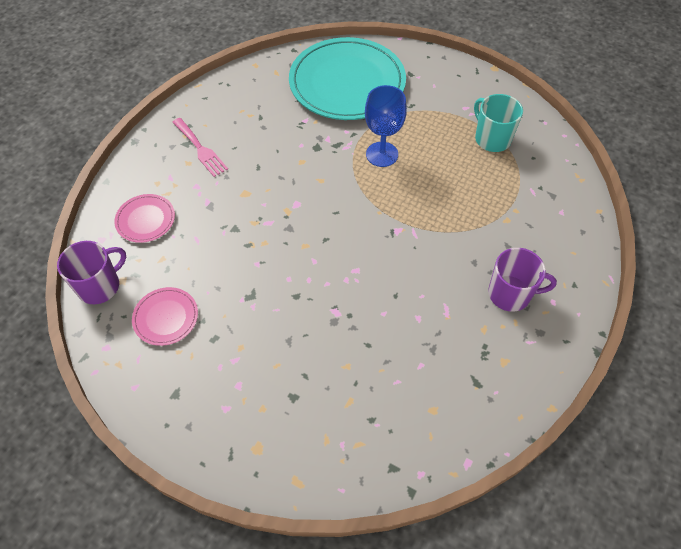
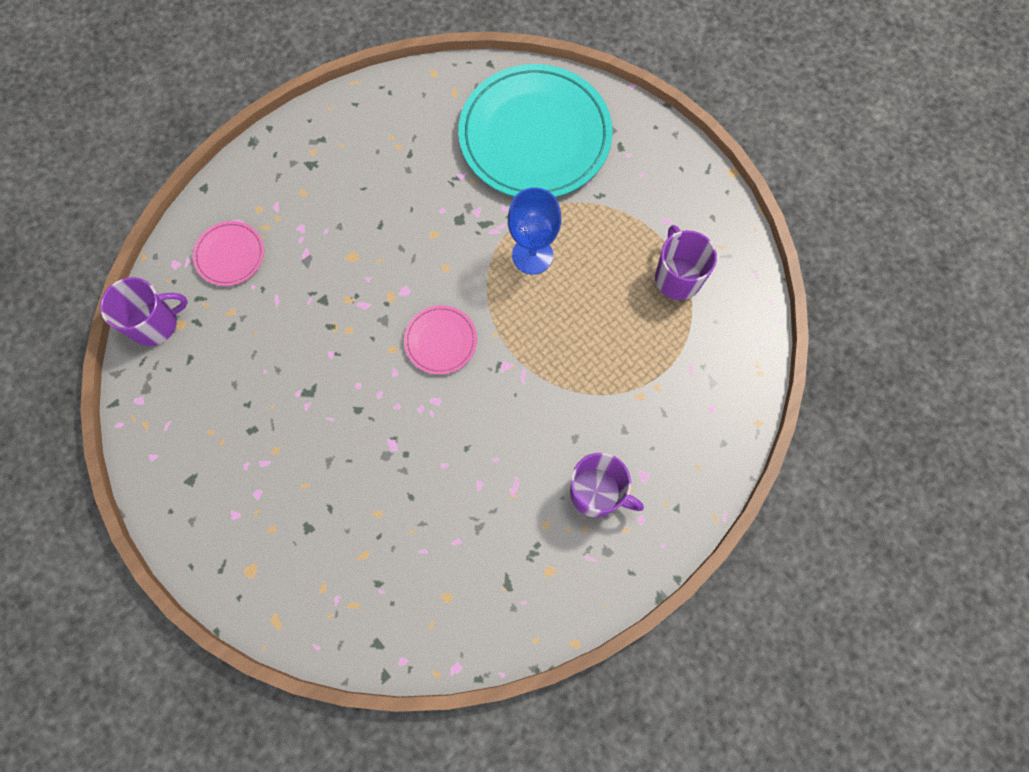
camera: 20 degrees right, 15 degrees up
pink plate [132,287,198,346] -> pink plate moved to [404,305,477,375]
pink fork [172,118,228,177] -> none
turquoise mug [474,94,523,152] -> purple mug [655,225,717,300]

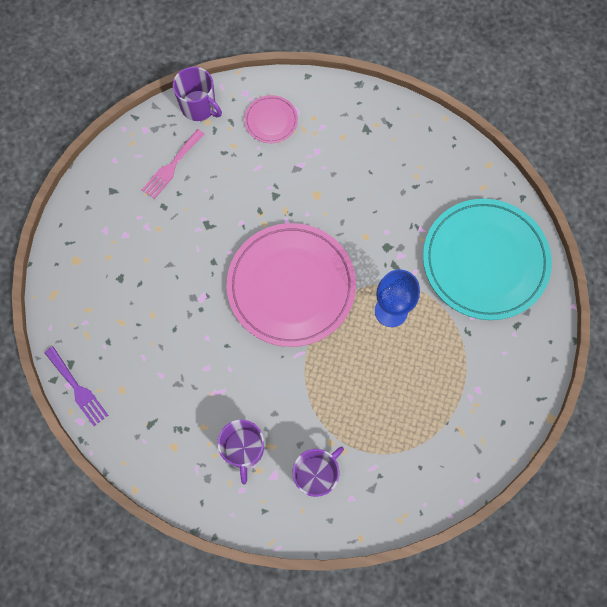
camera: 60 degrees right, 0 degrees up
pink plate [404,305,477,375] -> pink plate [227,223,356,347], size x2.26
purple mug [655,225,717,300] -> purple mug moved to [293,447,344,497]
none -> purple fork [44,346,108,426]
none -> pink fork [142,129,205,199]

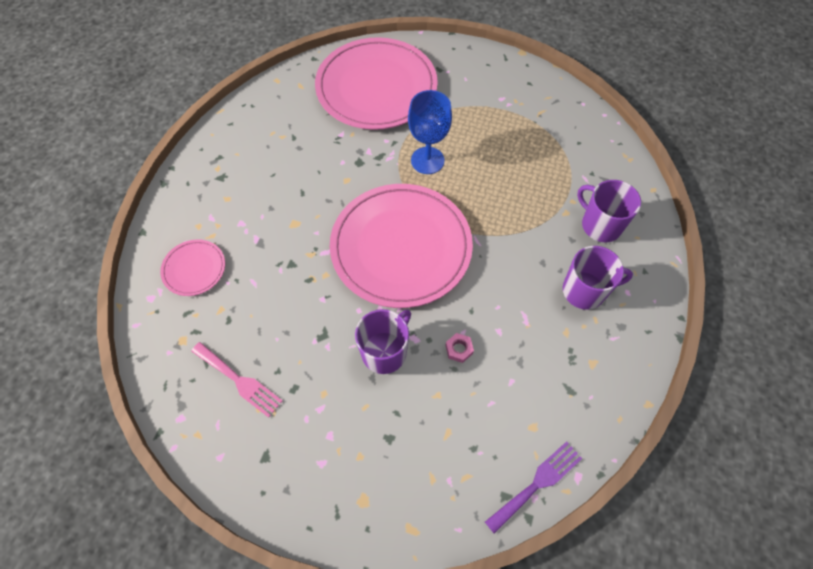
camera: 90 degrees left, 10 degrees down
purple mug [173,67,222,121] -> purple mug moved to [355,309,411,374]
turquoise plate [423,199,552,320] -> pink plate [315,37,438,130]
none -> pink nut [445,333,474,363]

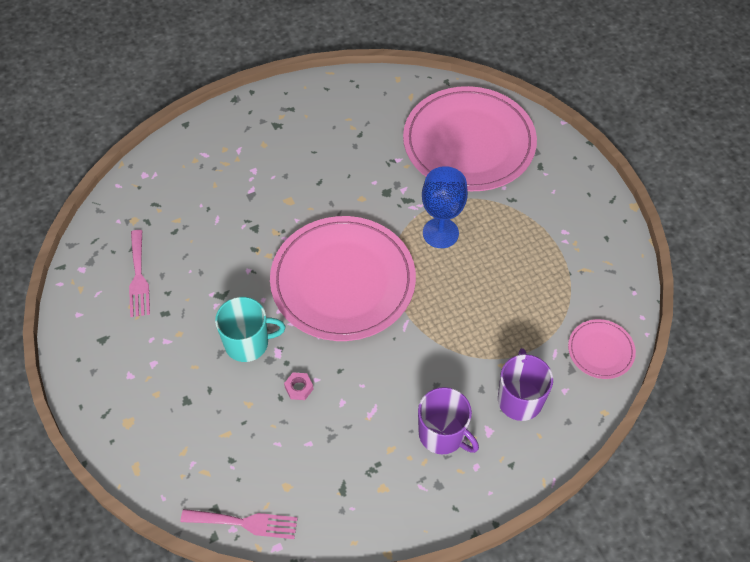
camera: 45 degrees right, 5 degrees down
pink plate [160,239,225,296] -> pink plate moved to [568,319,636,379]
purple mug [355,309,411,374] -> turquoise mug [215,297,285,362]
purple fork [485,441,583,534] -> pink fork [181,509,298,539]

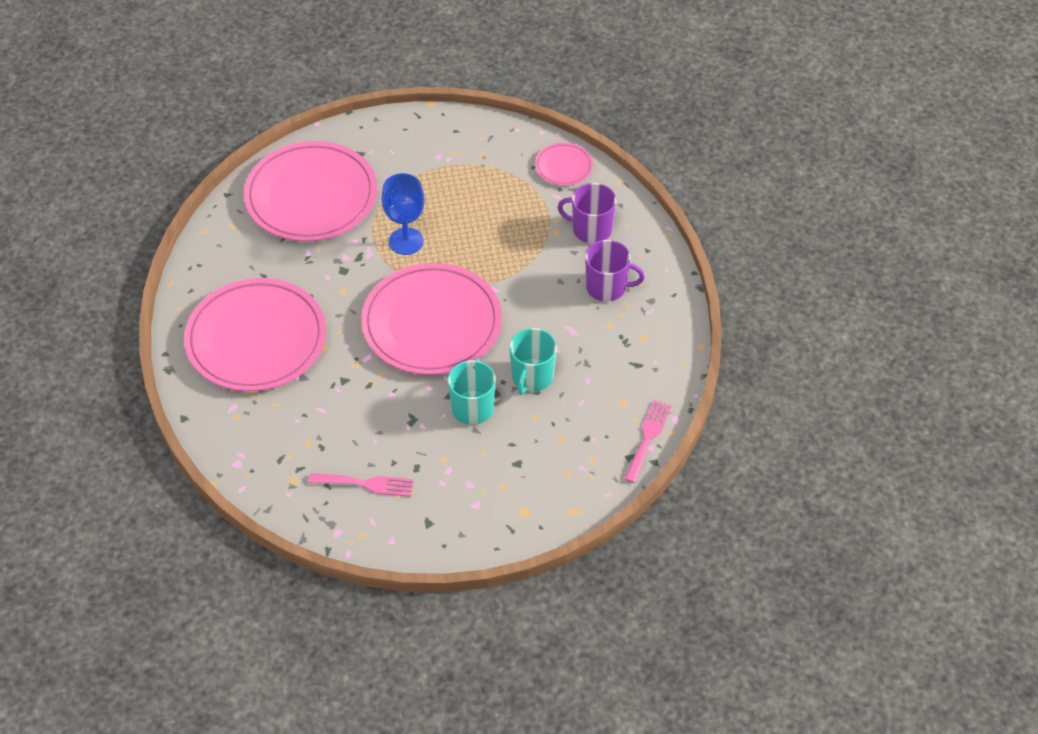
camera: 75 degrees left, 5 degrees down
pink nut [284,373,313,400] -> turquoise mug [509,328,557,395]
purple mug [418,387,479,454] -> purple mug turned 45 degrees clockwise [585,240,645,302]
none -> pink plate [184,278,326,391]

